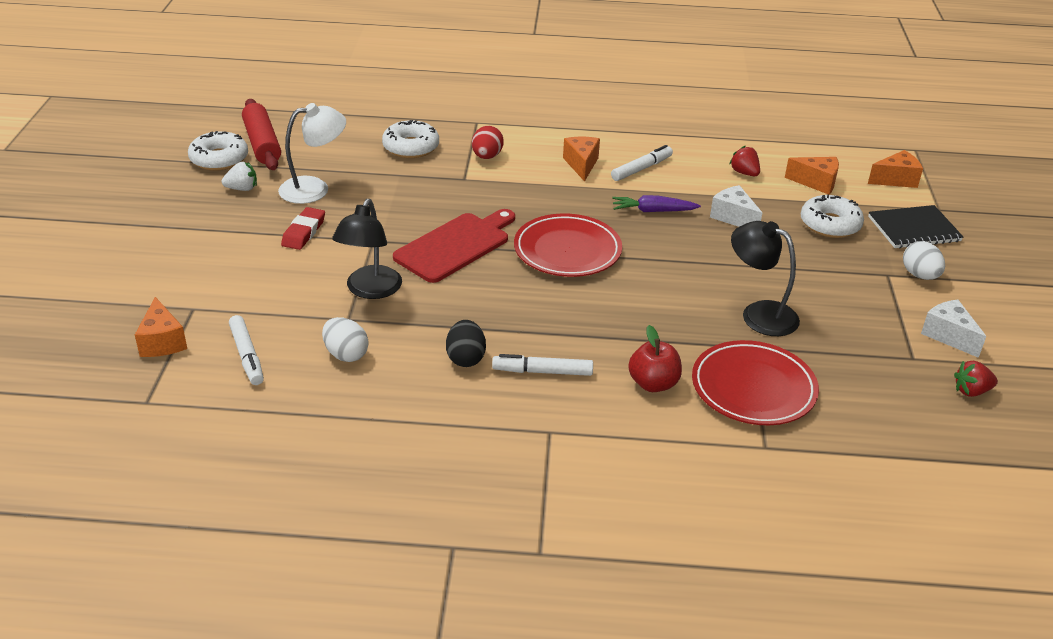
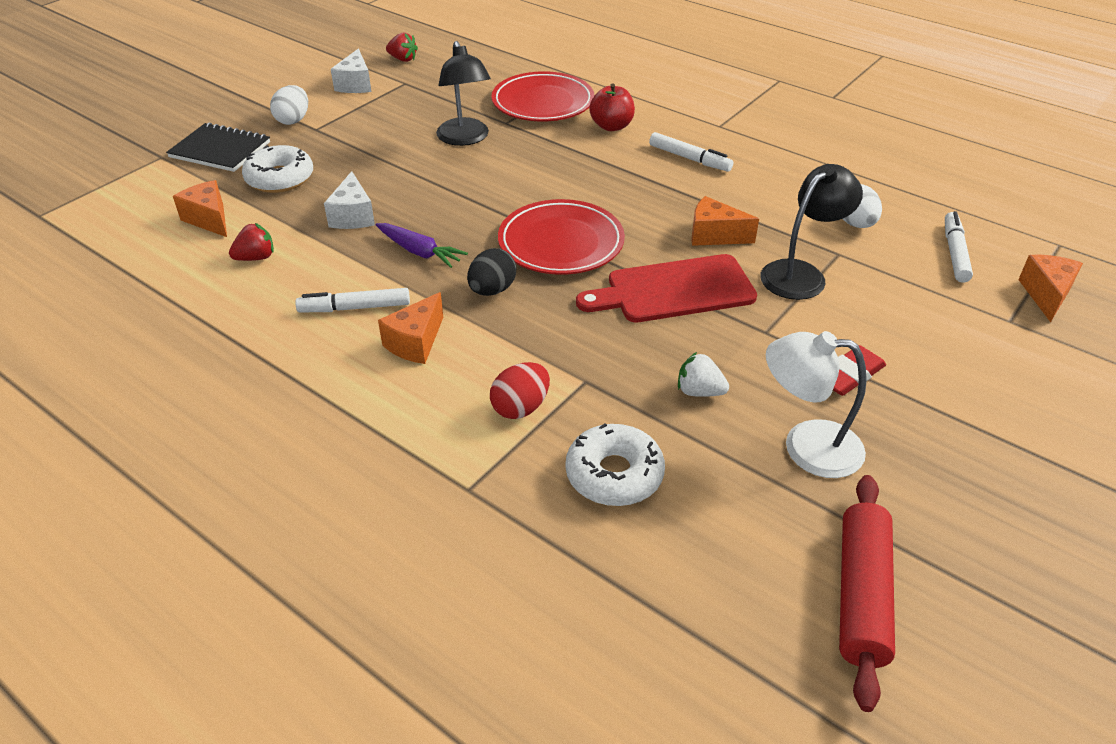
camera: 145 degrees left, 5 degrees up
white donut [188,131,248,171] -> none
white strawberry [222,162,257,191] -> white strawberry moved to [678,352,729,397]
black egg [446,320,486,367] -> black egg moved to [467,248,516,296]
red strawberry [729,146,760,176] -> red strawberry turned 120 degrees counterclockwise [229,223,274,261]
orange cheese [868,150,923,188] -> orange cheese moved to [691,196,759,246]

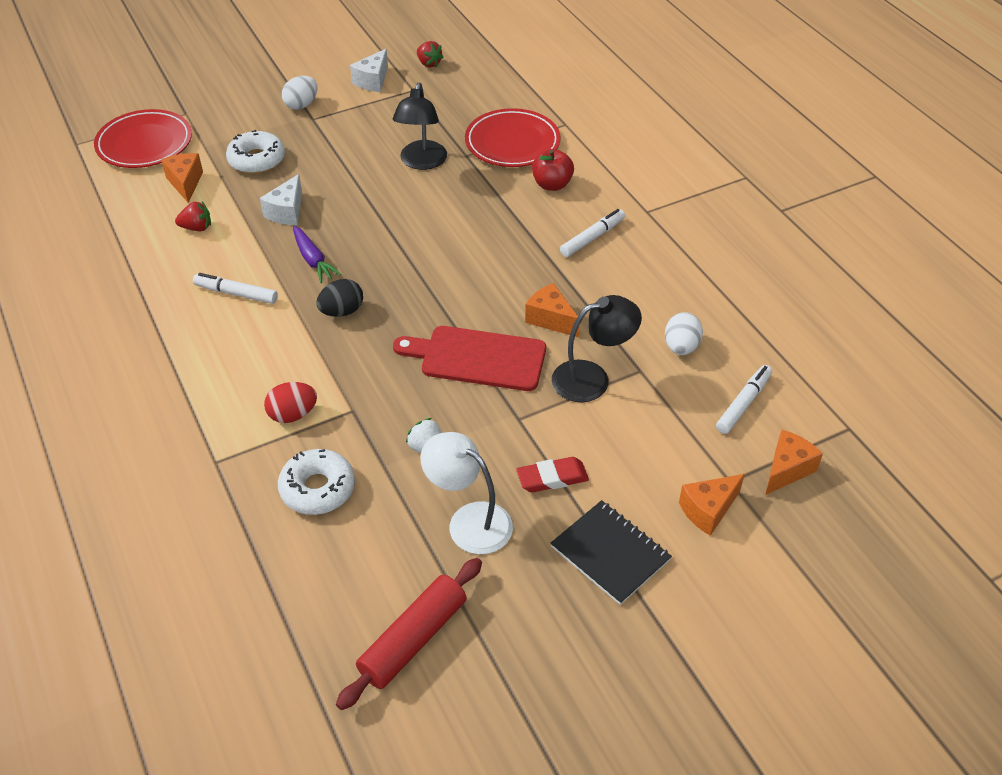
camera: 25 degrees right, 5 degrees up
black notebook [166,123,270,172] -> black notebook moved to [551,500,672,605]
orange cheese [378,292,443,364] -> orange cheese moved to [679,474,745,536]
red plate [498,199,625,275] -> red plate moved to [94,109,192,168]
white marker [649,132,733,172] -> white marker turned 105 degrees counterclockwise [560,209,625,257]

